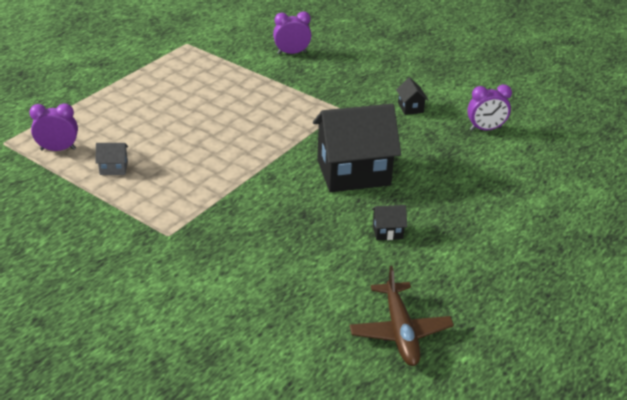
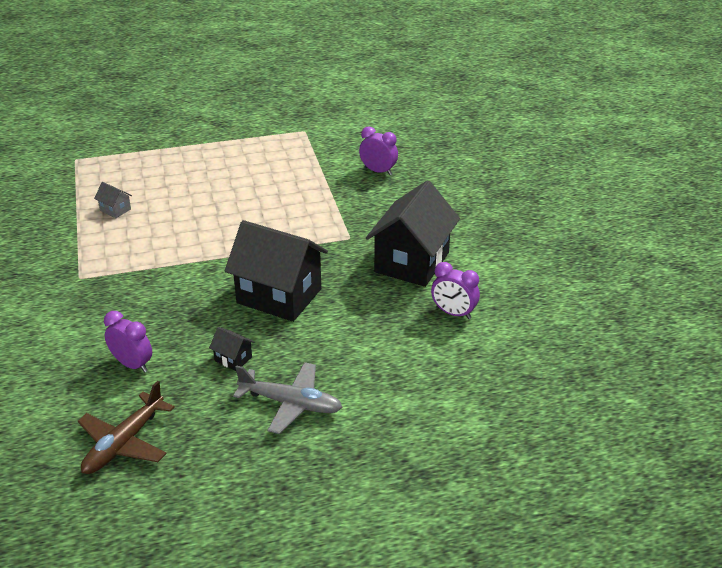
camera: 40 degrees right, 0 degrees up
purple clock [29,103,78,151] -> purple clock moved to [104,311,152,373]
black house [396,78,428,115] -> black house [366,180,460,287], size x2.50
none -> grey plane [233,362,343,434]

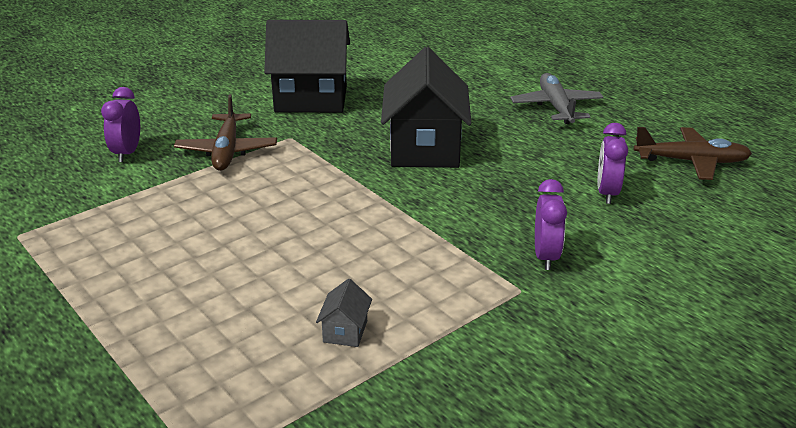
camera: 115 degrees left, 5 degrees down
black house [209,327,254,371] -> none
purple clock [431,262,480,319] -> purple clock moved to [535,179,567,270]
none -> brown plane [174,94,277,171]

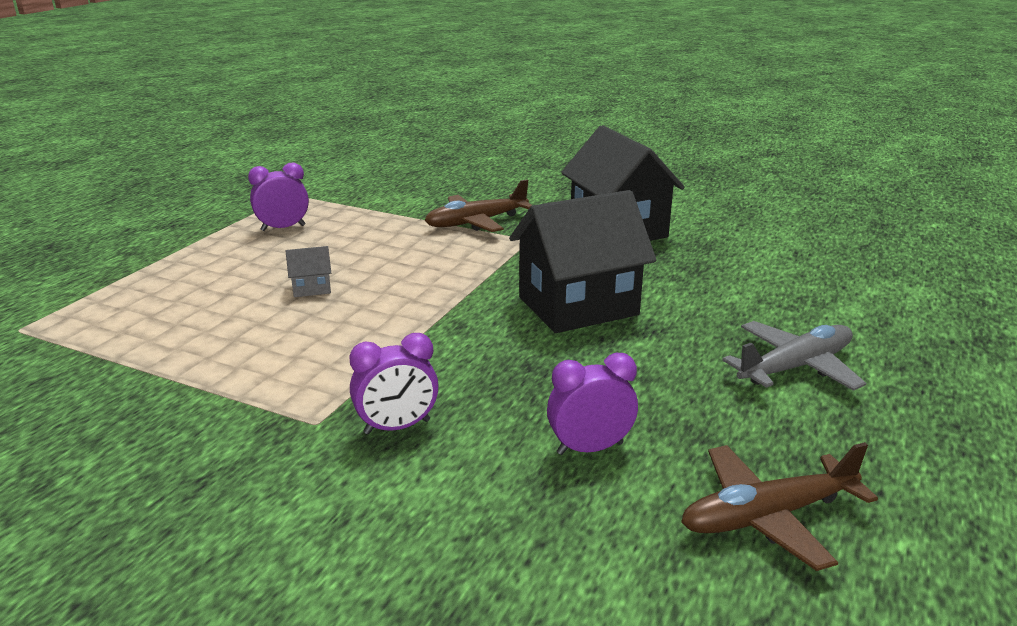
camera: 65 degrees right, 5 degrees down
purple clock [101,87,140,162] -> purple clock moved to [248,162,309,231]
grey house [316,278,372,347] -> grey house moved to [286,246,331,297]
brown plane [634,127,752,180] -> brown plane turned 90 degrees clockwise [681,442,878,571]

